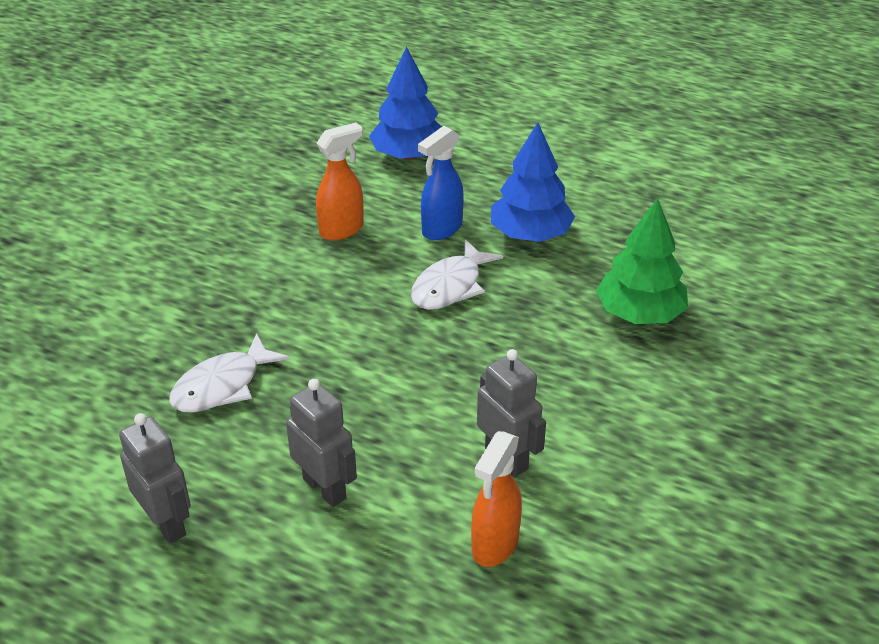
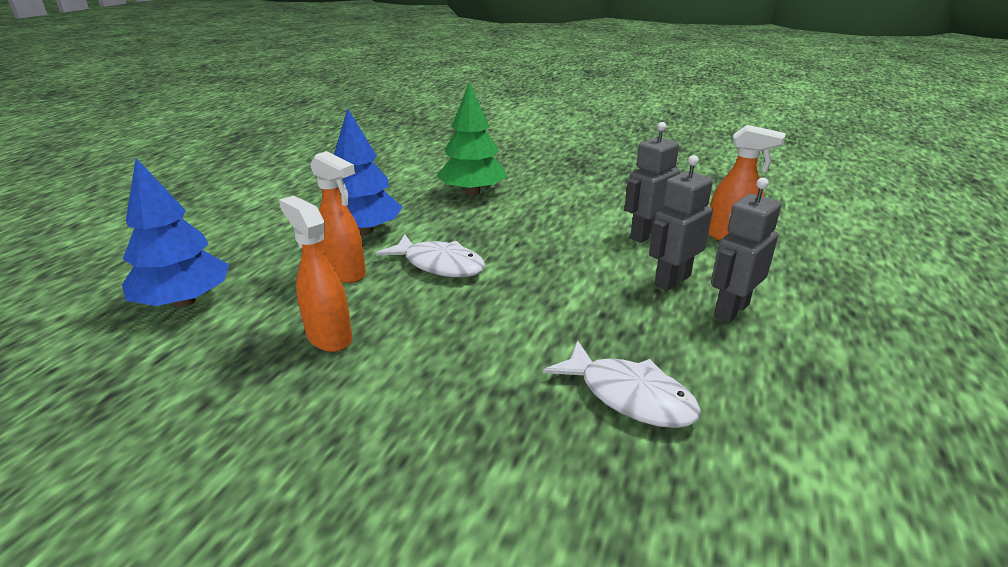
camera: 95 degrees left, 10 degrees down
grey robot [119,413,191,544] -> grey robot moved to [649,155,713,291]
blue spray bottle [418,126,464,240] -> orange spray bottle [310,151,366,283]

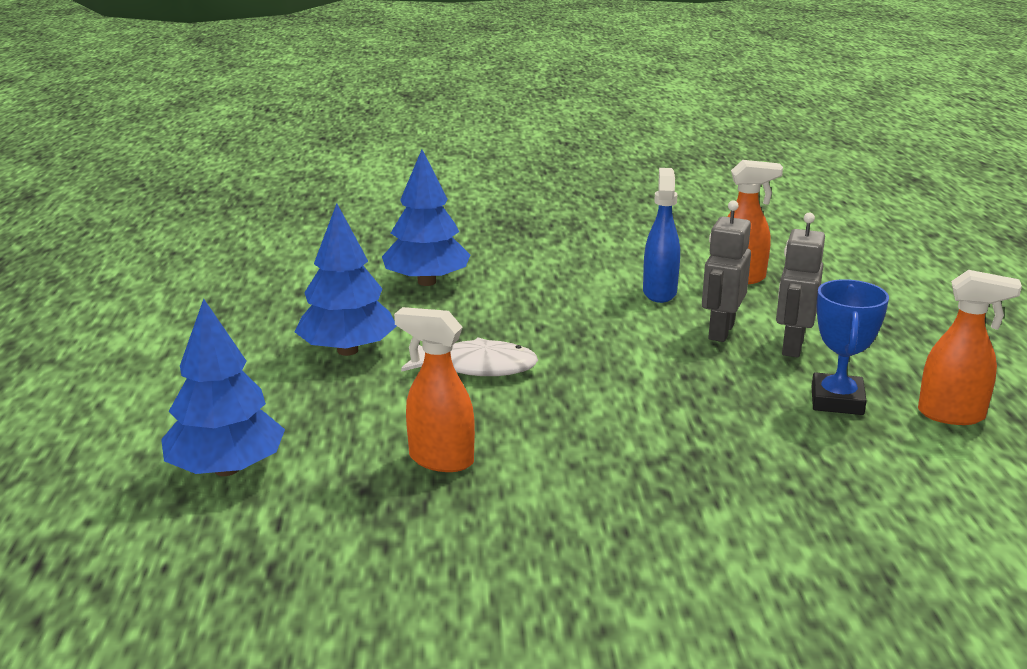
camera: 25 degrees left, 5 degrees down
orange spray bottle [310,151,366,283] -> orange spray bottle moved to [918,270,1022,425]
green tree [437,82,507,195] -> blue tree [382,150,470,286]
white fish [543,340,701,428] -> none
grey robot [624,122,680,243] -> blue spray bottle [643,168,680,303]
none -> blue trophy [811,279,889,415]

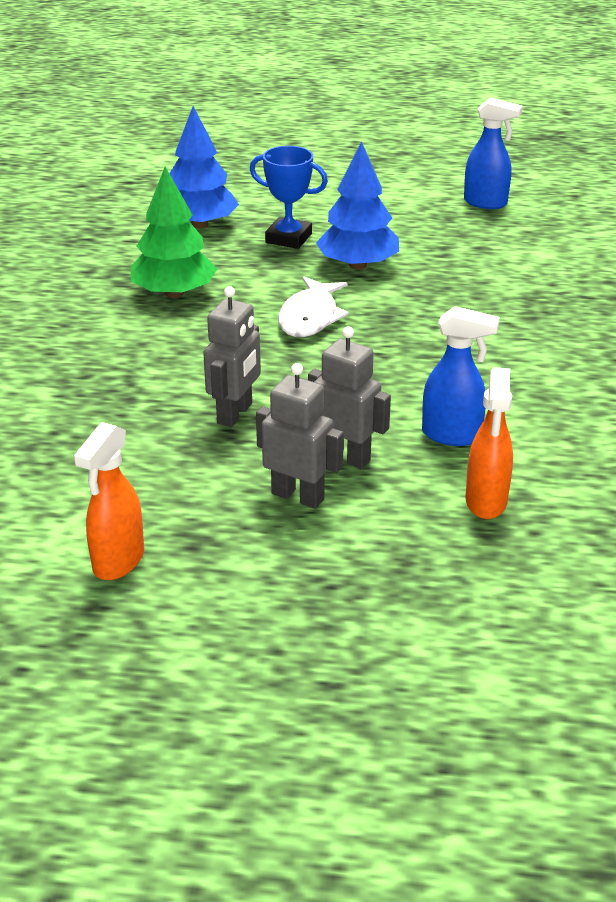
camera: 100 degrees right, 10 degrees up
blue tree [382,150,470,286] -> none
orange spray bottle [394,307,475,472] -> green tree [131,167,217,298]
blue trophy [811,279,889,415] -> blue trophy moved to [250,146,328,249]
none -> grey robot [203,286,261,427]
none -> blue spray bottle [464,97,523,209]

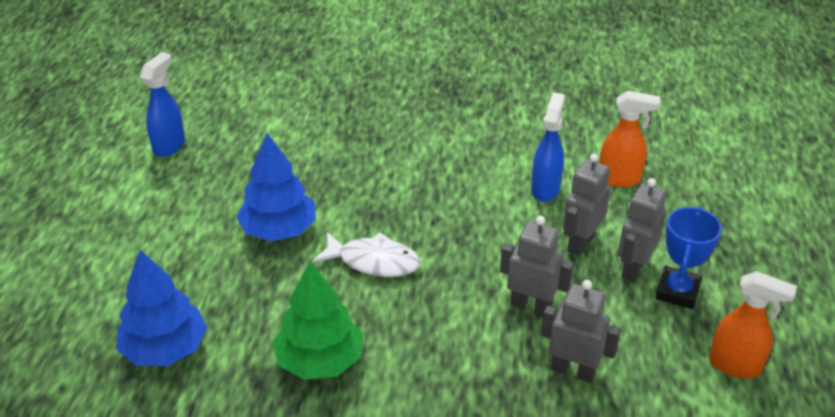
camera: 90 degrees left, 5 degrees up
blue trophy [250,146,328,249] -> blue trophy moved to [656,207,722,309]
none -> grey robot [541,280,621,383]

